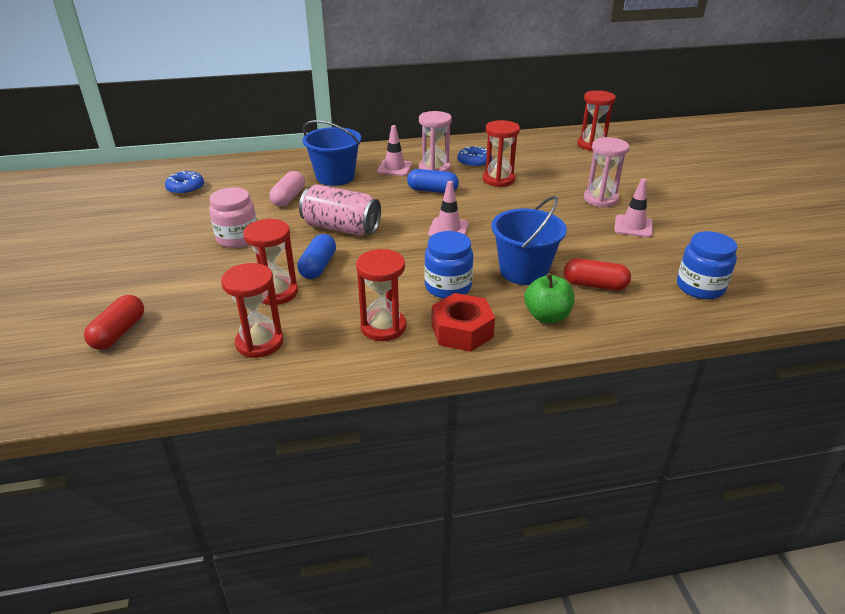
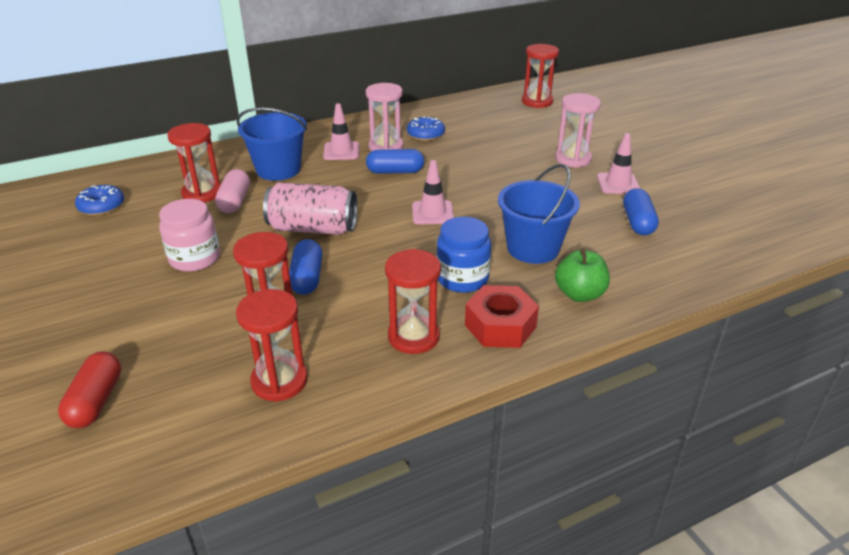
camera: 15 degrees left, 0 degrees up
red hourglass [483,120,520,187] -> red hourglass moved to [167,123,221,202]
red capsule [564,258,631,291] -> none
blue jar [677,231,737,299] -> none
none -> blue capsule [623,188,659,235]

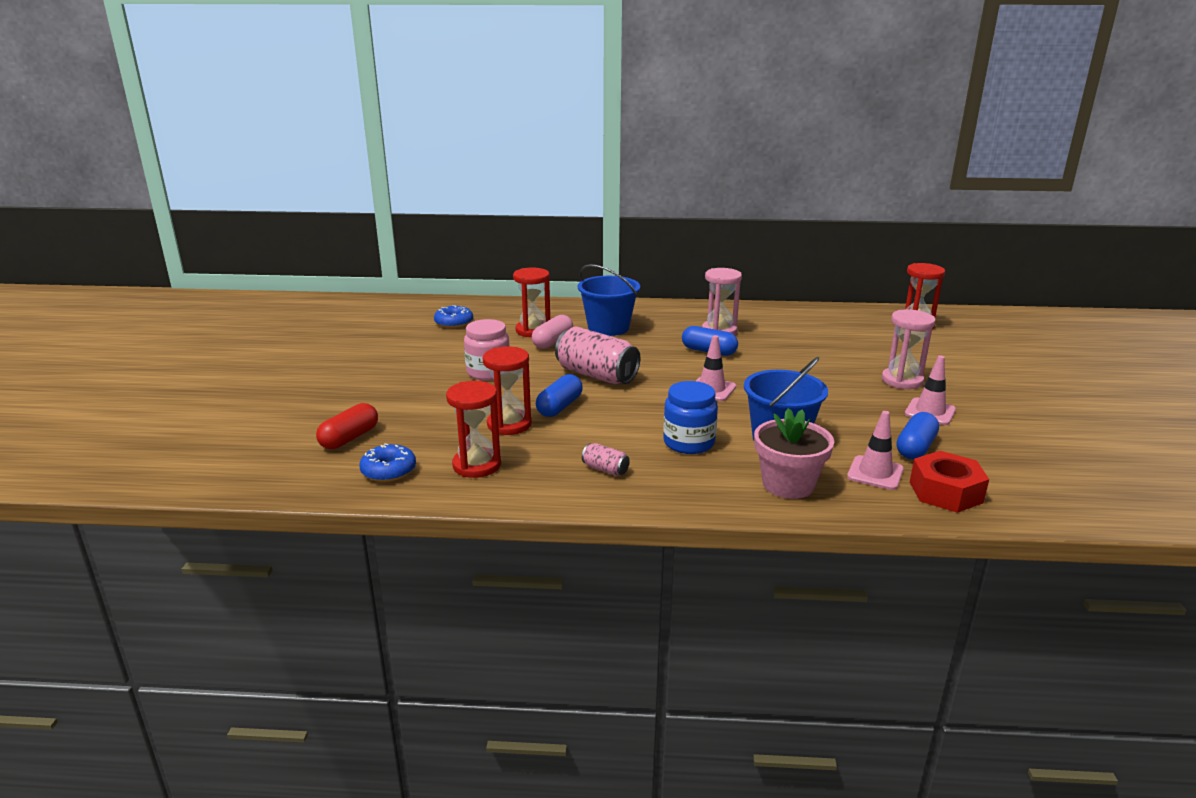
camera: 30 degrees right, 10 degrees down
pink traffic cone [323,103,359,160] -> pink traffic cone moved to [847,411,904,490]
red hourglass [385,249,441,354] -> pink can [582,443,630,476]
blue donut [407,117,445,141] -> blue donut moved to [359,443,416,482]
red nut [465,285,539,348] -> red nut moved to [910,451,989,513]
green apple [555,248,610,302] -> pink flower pot [754,408,834,499]

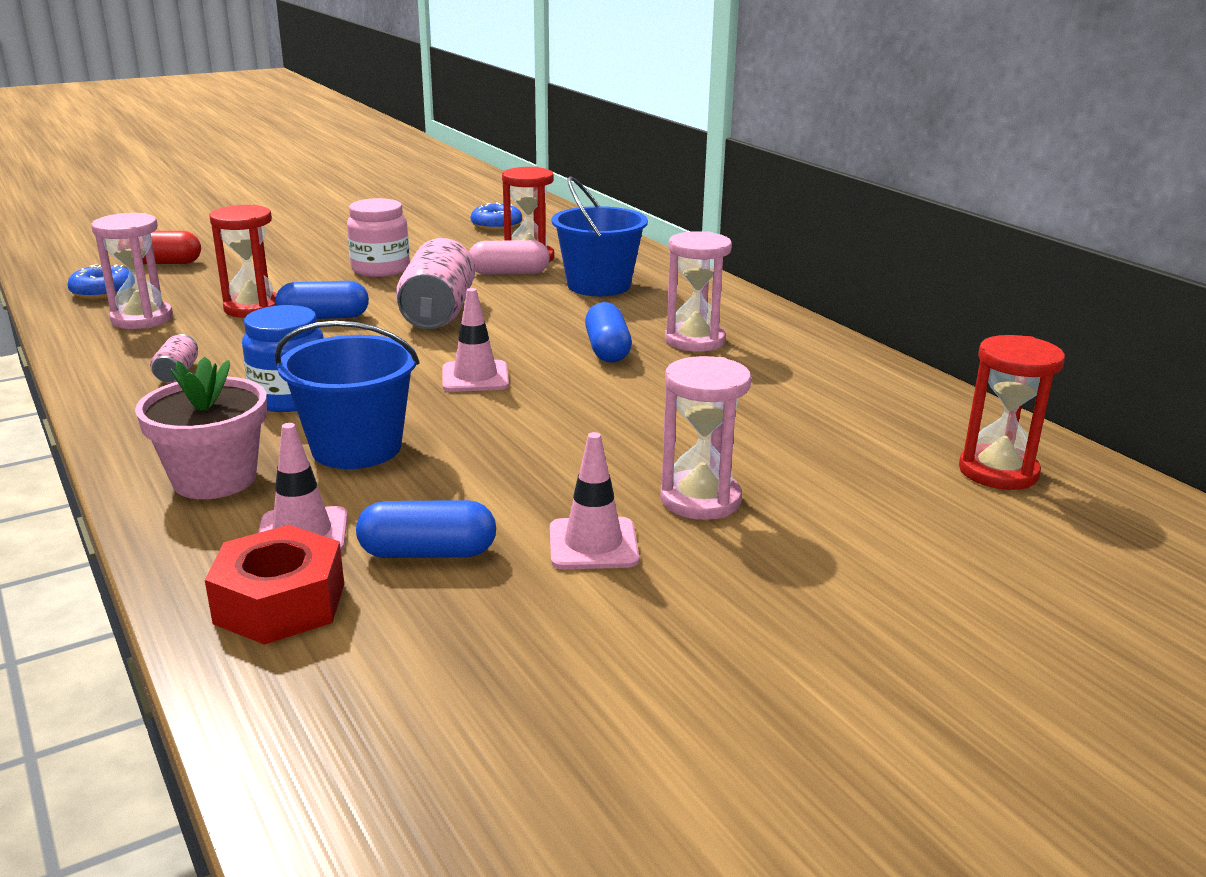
camera: 55 degrees right, 0 degrees up
red hourglass [446,381,501,478] -> pink hourglass [91,213,173,329]

